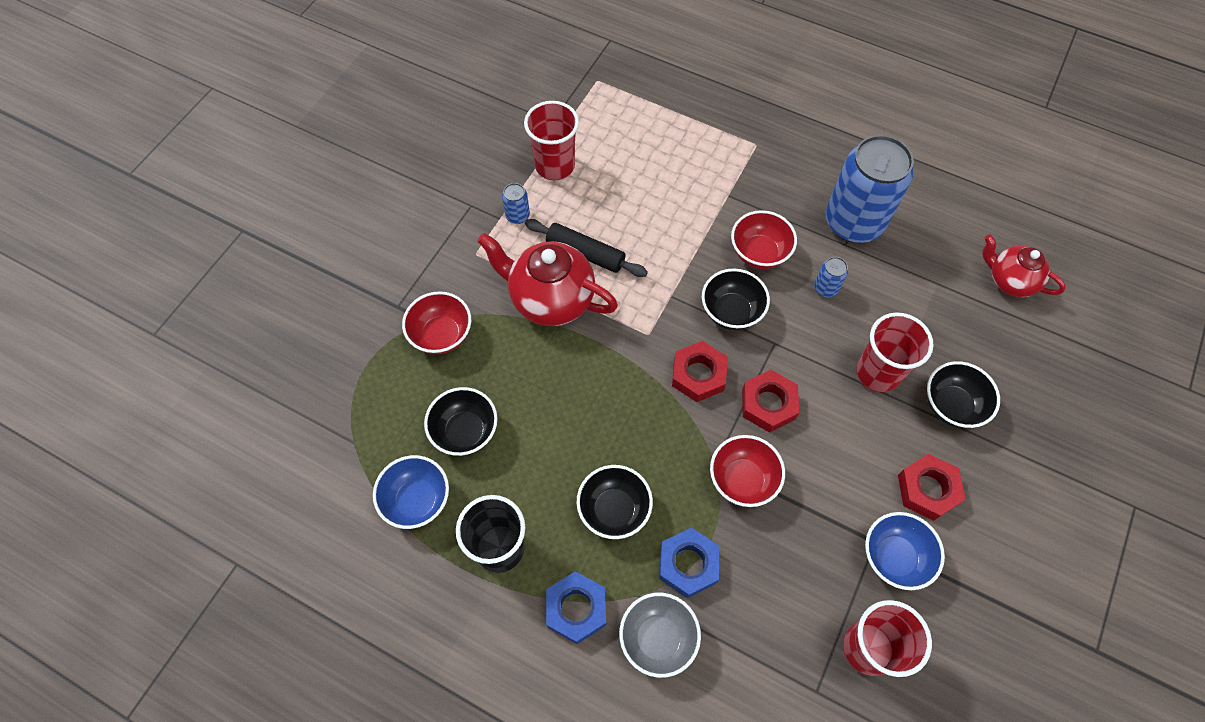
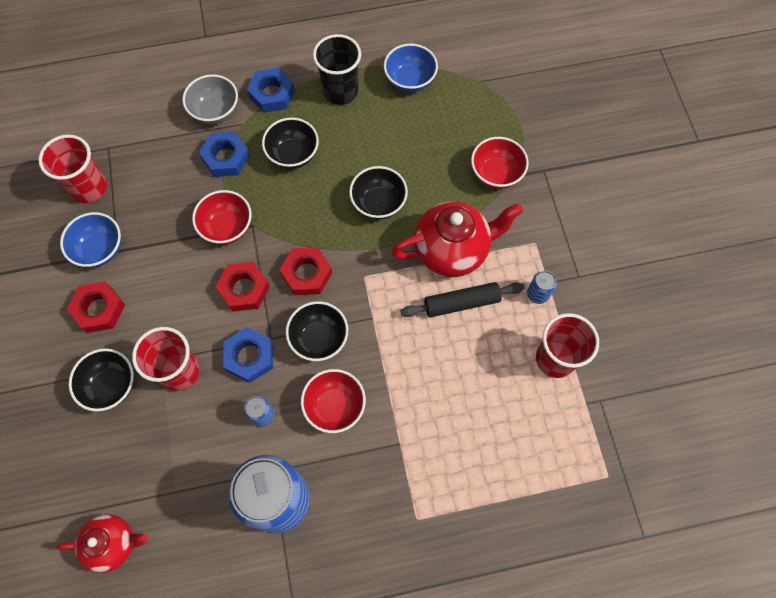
camera: 140 degrees right, 5 degrees up
black bowl [424,387,498,456] -> black bowl moved to [349,166,408,220]
none -> blue nut [223,327,273,383]

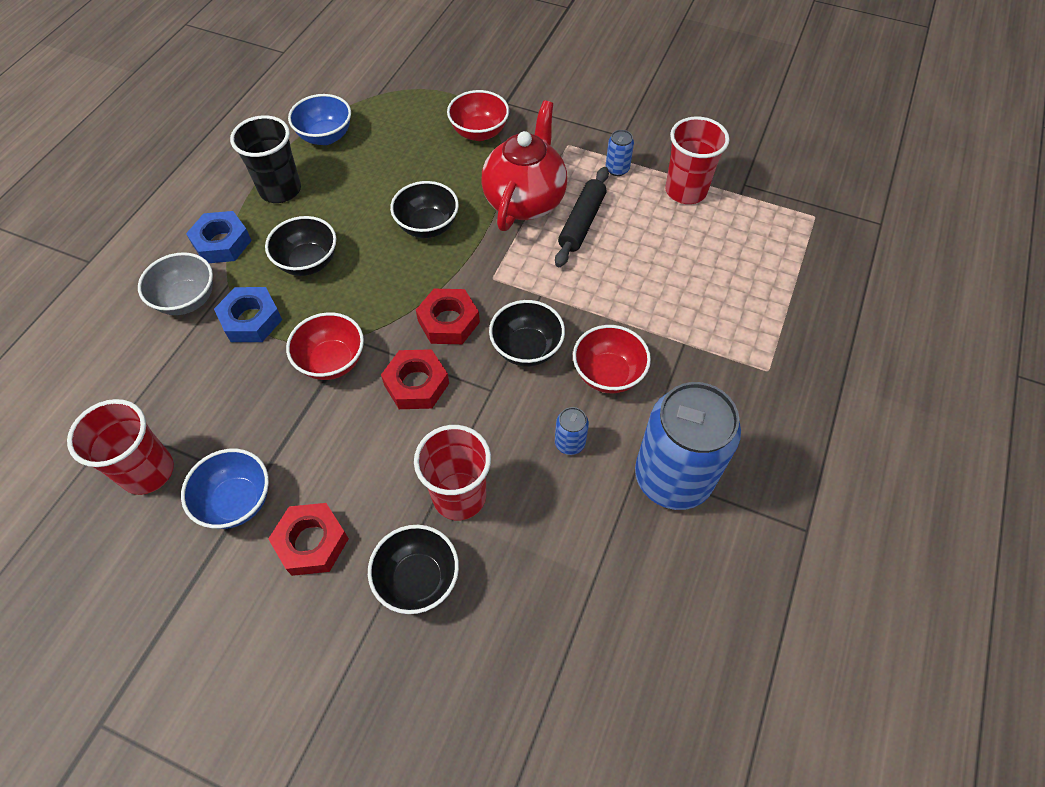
camera: 55 degrees left, 10 degrees down
red teapot [56,514,147,573] -> none
blue nut [223,327,273,383] -> none

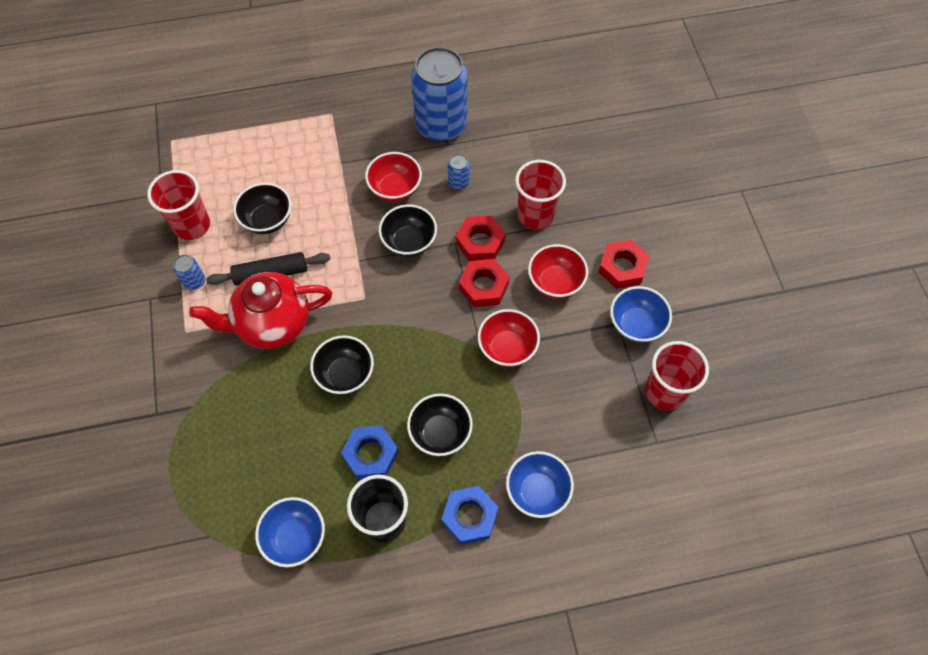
camera: 125 degrees left, 5 degrees up
grey bowl [138,252,213,315] -> blue bowl [506,451,574,518]
blue nut [214,287,282,342] -> blue nut moved to [341,426,399,480]
black bowl [368,525,459,614] -> black bowl moved to [233,183,291,234]
red nut [416,289,480,344] -> red nut moved to [456,216,506,261]
red bowl [447,90,509,141] -> red bowl moved to [528,244,588,299]

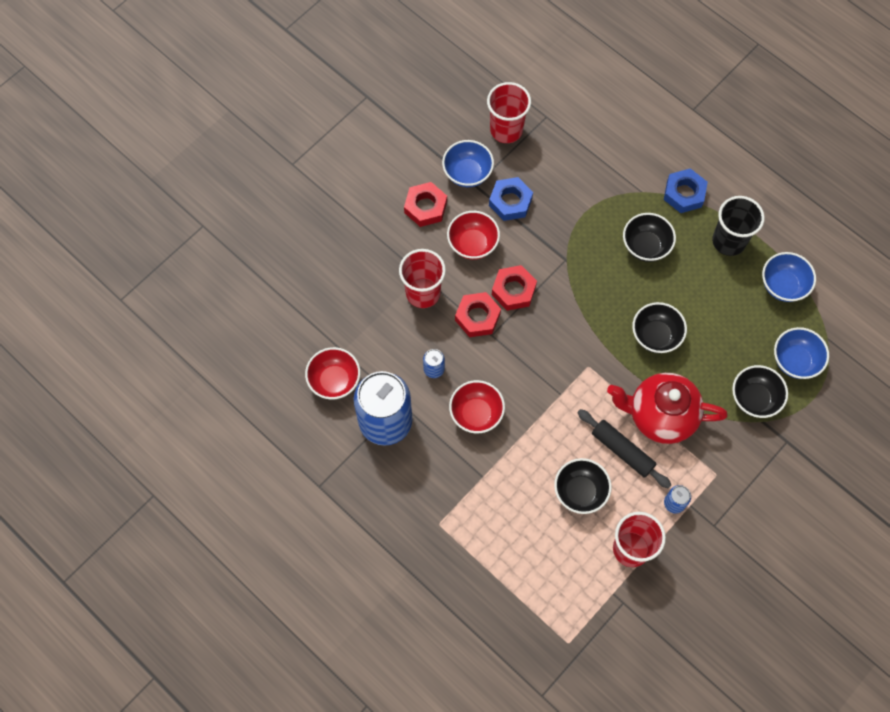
camera: 125 degrees left, 5 degrees up
red teapot [189,272,332,349] -> red teapot turned 150 degrees clockwise [607,373,728,444]
blue nut [341,426,399,480] -> blue nut moved to [489,177,533,221]
black bowl [379,204,437,257] -> black bowl moved to [732,365,788,418]
red bowl [478,309,540,367] -> red bowl moved to [305,347,360,400]
blue bowl [506,451,574,518] -> blue bowl moved to [774,327,829,379]

